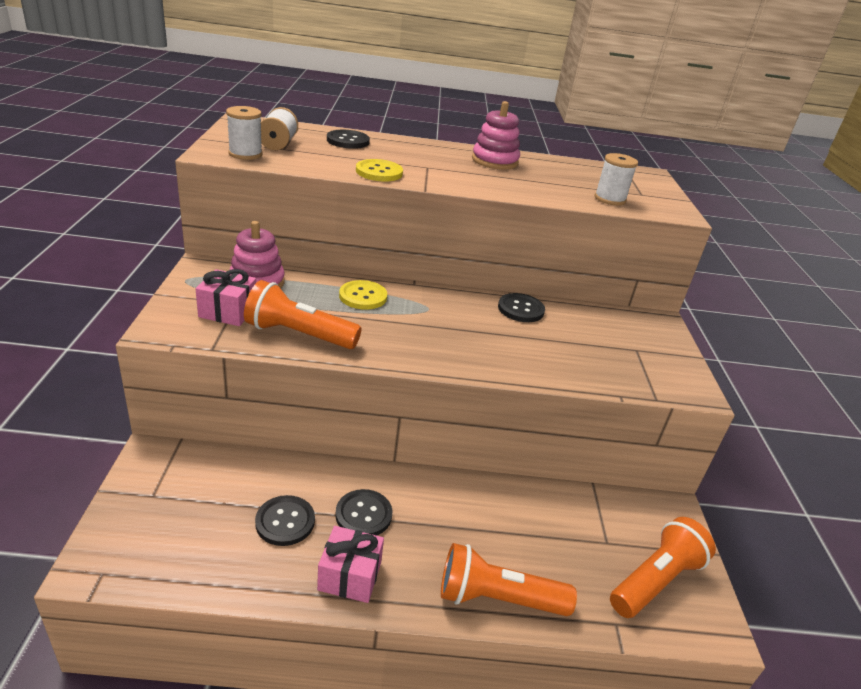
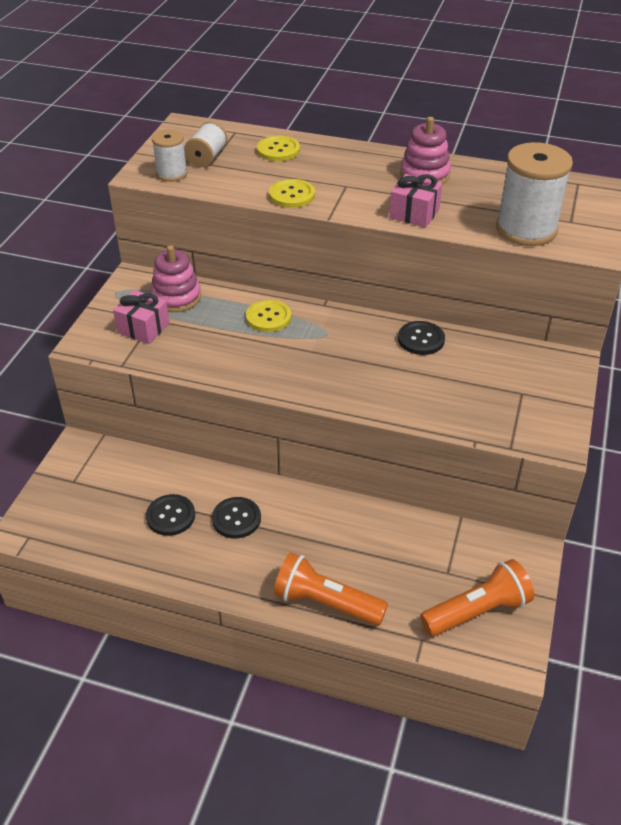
camera: 20 degrees right, 10 degrees up
orange flashlight [244,280,361,349] -> none
pink gift [317,526,384,603] -> pink gift moved to [389,174,442,228]
black button [327,130,370,149] -> yellow button [257,136,300,161]
white spool [594,153,638,205] -> white spool [496,142,573,246], size x1.81

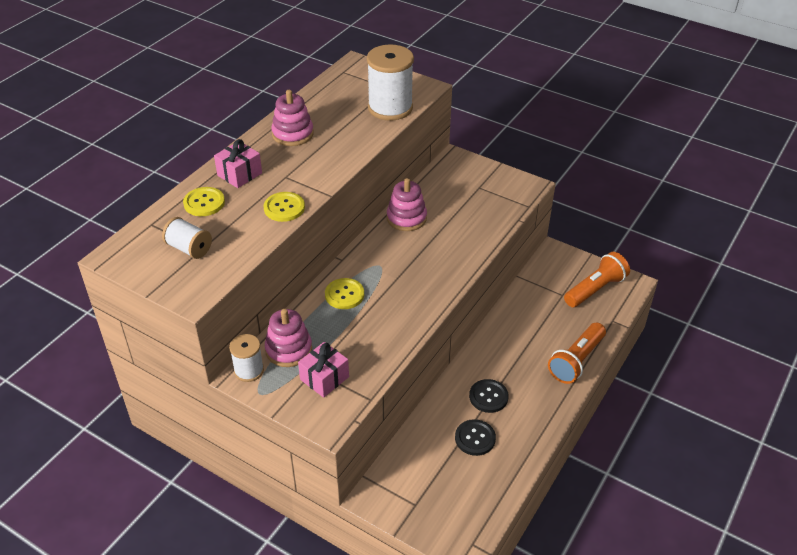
camera: 75 degrees left, 0 degrees up
white spool [152,129,188,182] -> white spool moved to [229,334,264,382]
pink gift [389,174,442,228] -> pink gift moved to [214,139,262,188]
black button [398,321,445,355] -> pink stacking toy [387,178,427,231]
orange flashlight [420,559,534,636] -> orange flashlight turned 60 degrees clockwise [564,252,630,307]

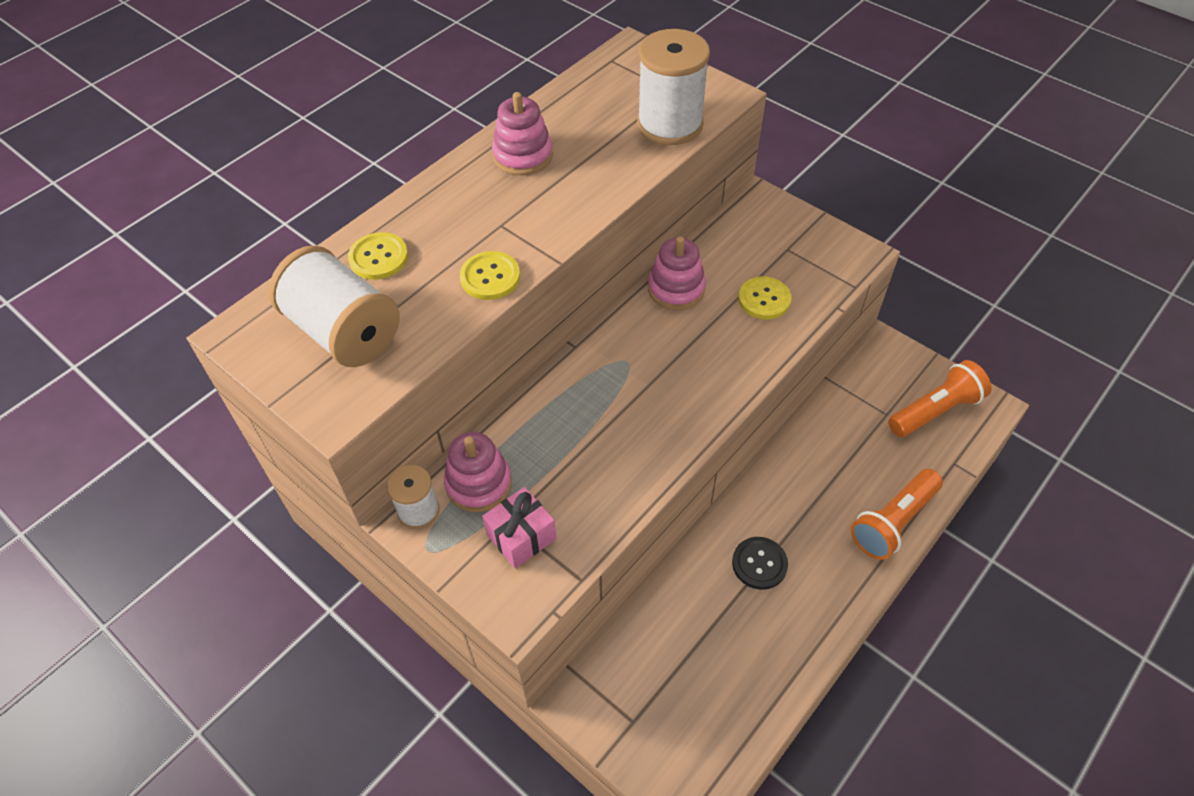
camera: 10 degrees right, 10 degrees up
white spool [162,217,212,259] -> white spool [268,245,400,367], size x1.81
pink gift [214,139,262,188] -> none
yellow button [325,278,364,309] -> yellow button moved to [738,276,791,319]
black button [455,419,496,456] -> none

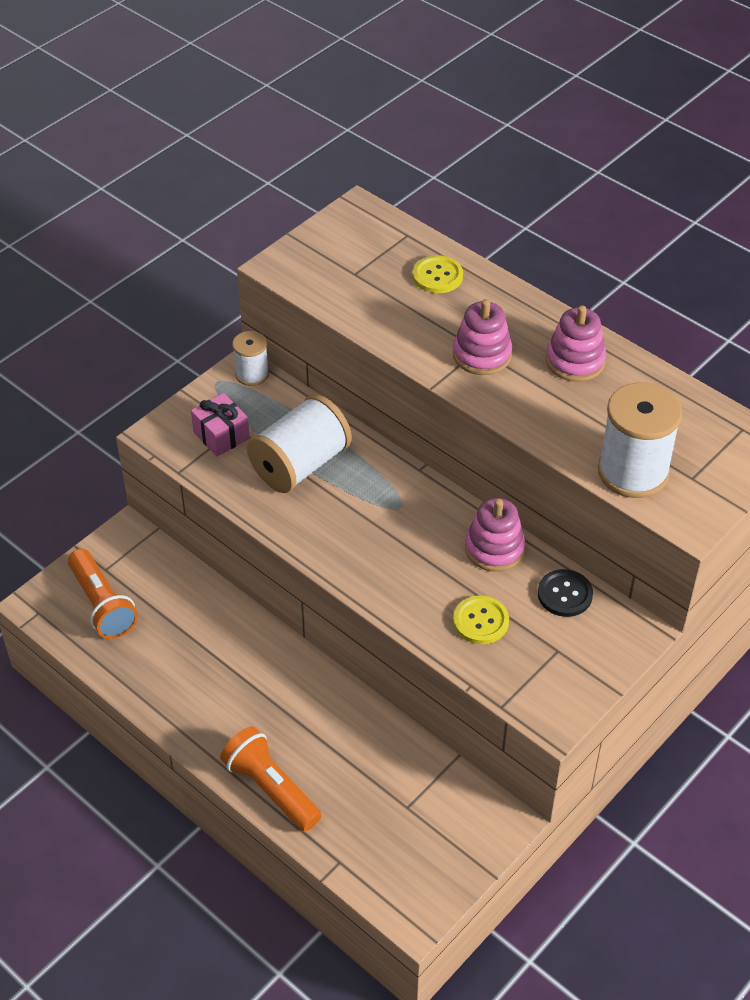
camera: 90 degrees right, 5 degrees down
white spool [268,245,400,367] -> white spool moved to [247,394,352,493]
pink stacking toy [444,432,512,512] -> pink stacking toy moved to [453,299,512,375]
yellow button [460,251,520,300] -> none
black button [732,537,788,590] -> black button moved to [538,569,593,617]
orange flashlight [888,360,991,437] -> orange flashlight moved to [68,549,138,639]

